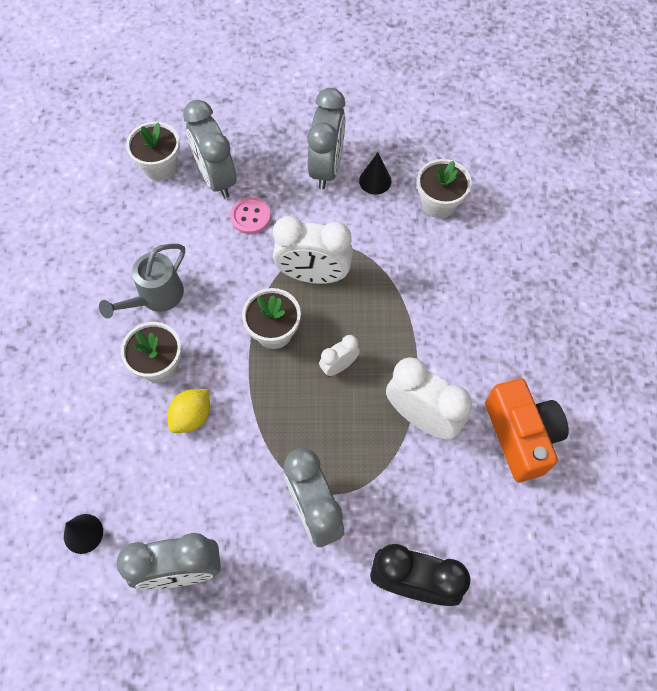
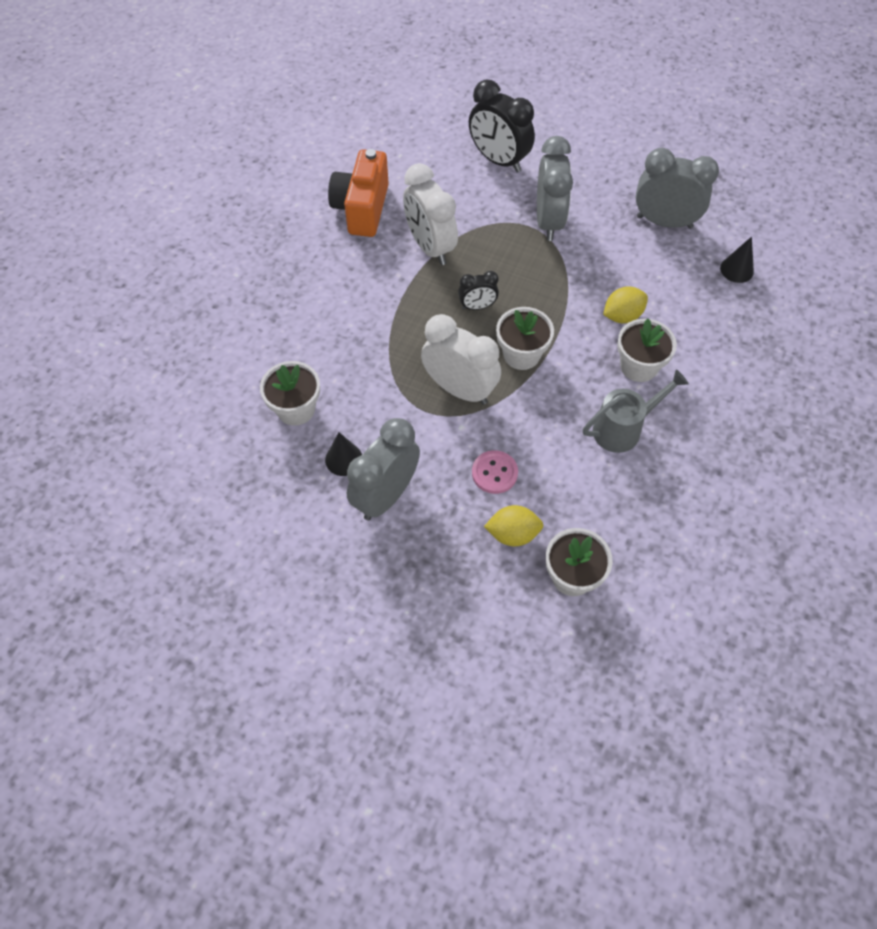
camera: 155 degrees left, 5 degrees down
grey clock [183,100,236,198] -> yellow lemon [484,505,543,547]
white clock [319,335,360,376] -> black clock [458,271,499,310]

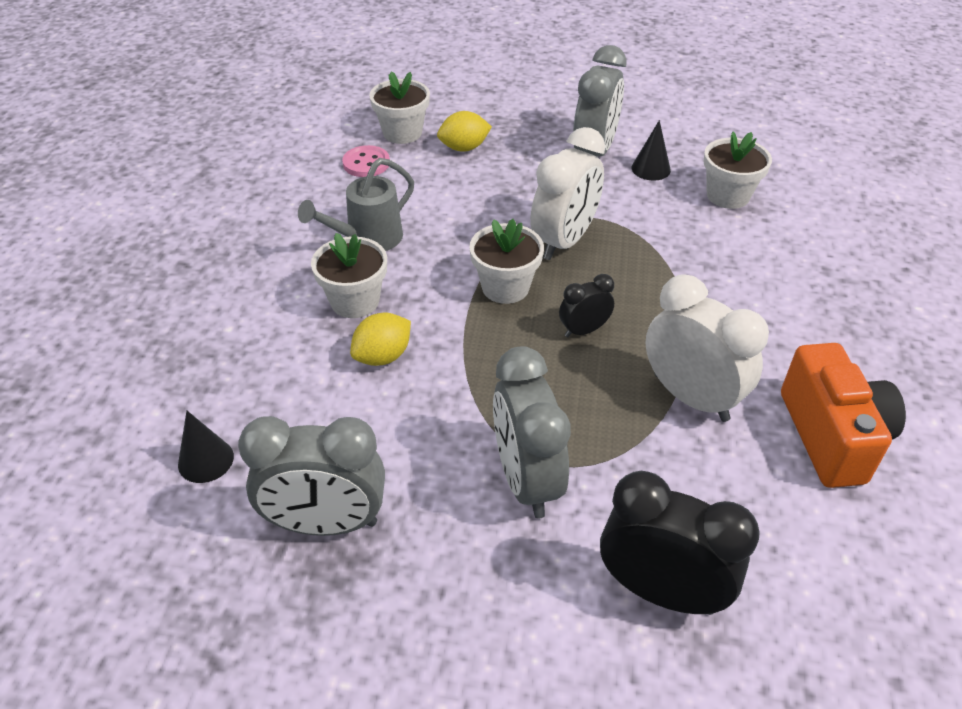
camera: 165 degrees right, 15 degrees down
white clock [421,314,501,405] -> white clock turned 75 degrees counterclockwise [530,127,605,260]
pink button [472,450,518,494] -> pink button moved to [342,145,390,177]

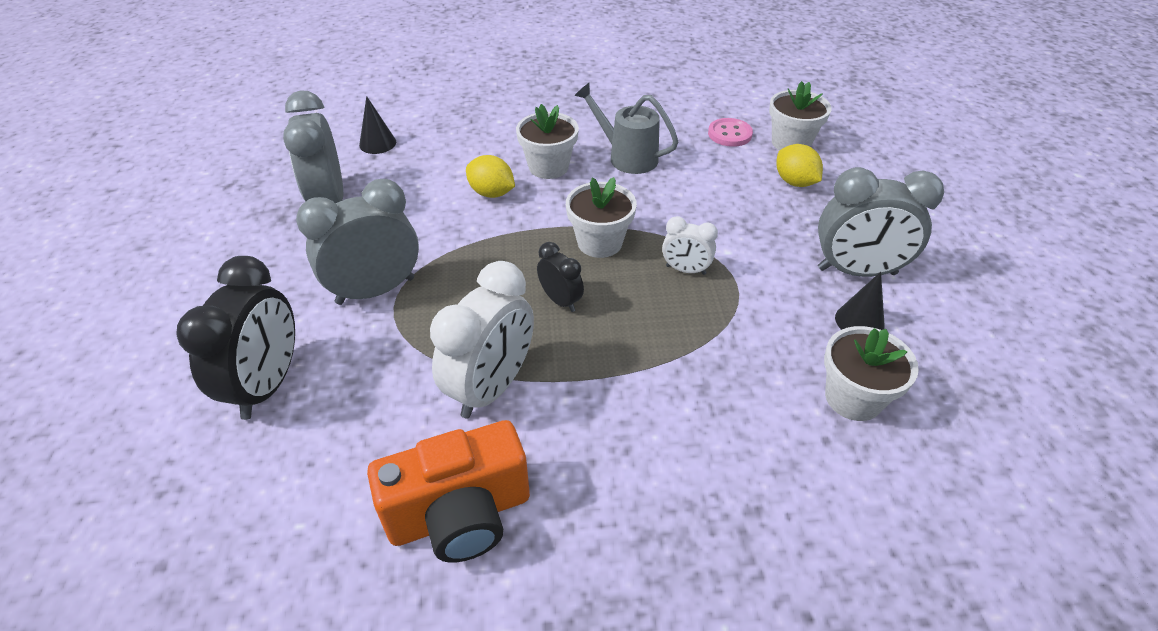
camera: 75 degrees right, 0 degrees up
white clock [530,127,605,260] -> white clock [662,216,718,275], size x0.52

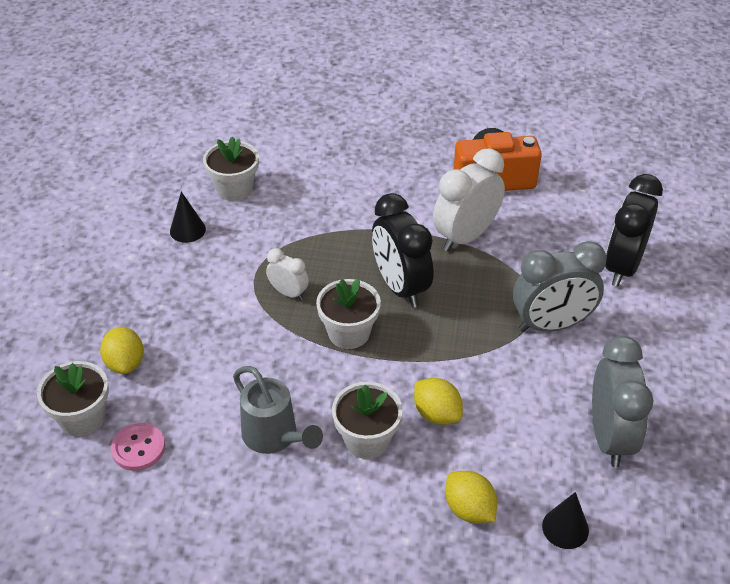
camera: 165 degrees left, 0 degrees up
black clock [537,242,584,312] -> black clock [372,193,433,307], size x1.91
grey clock [818,167,944,277] -> none
none -> yellow lemon [445,471,497,523]

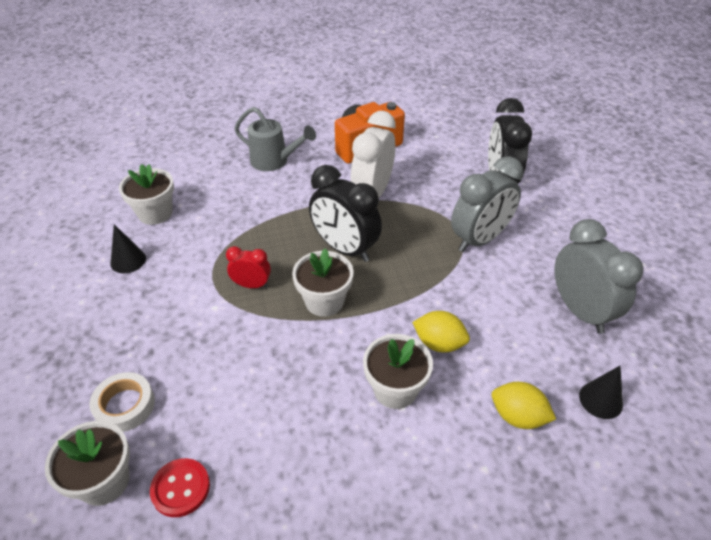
camera: 25 degrees left, 0 degrees up
yellow lemon [100,327,144,374] -> white tape [89,372,155,432]
pink button [111,423,165,471] -> red button [150,458,210,517]
grey watering can [233,366,323,454] -> grey watering can moved to [234,107,316,171]
white clock [266,248,309,300] -> red clock [226,246,271,288]

